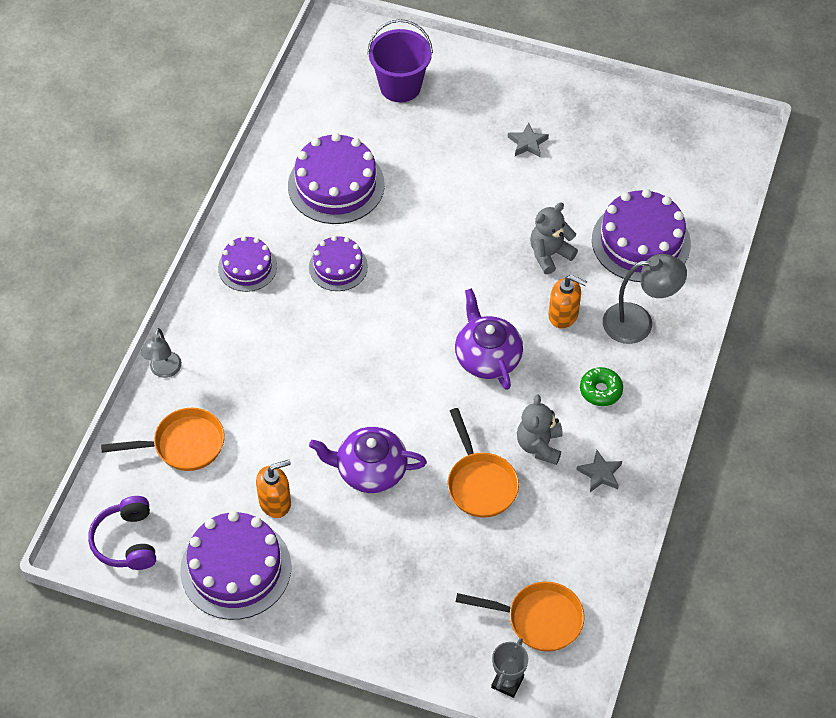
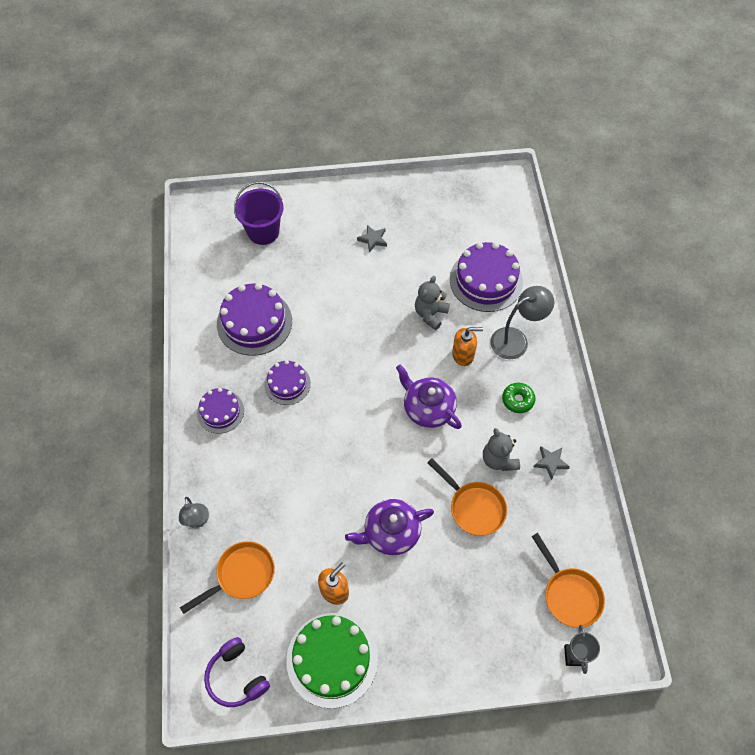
camera: 25 degrees left, 5 degrees up
purple cake [180,511,291,620] -> green cake [286,613,378,709]
orange pan [456,581,585,652] -> orange pan turned 75 degrees clockwise [531,533,605,628]

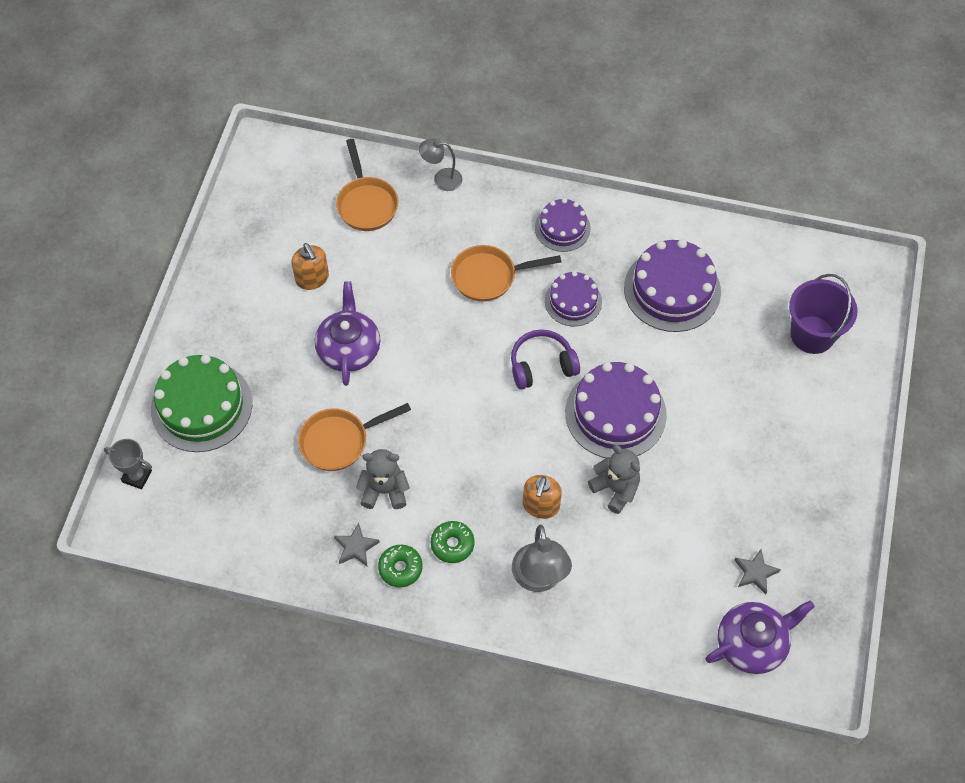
camera: 110 degrees right, 0 degrees up
purple headphones [204,637,270,707] -> purple headphones moved to [511,330,580,390]
green cake [286,613,378,709] -> green cake moved to [151,354,252,452]
grey star [357,225,387,252] -> grey star moved to [734,549,781,594]
purple teapot [396,365,462,429] -> purple teapot moved to [705,601,815,674]
purple cake [450,242,523,312] -> purple cake moved to [565,362,667,458]
orange pan [531,533,605,628] -> orange pan moved to [451,245,561,302]
none -> green donut [378,545,423,587]

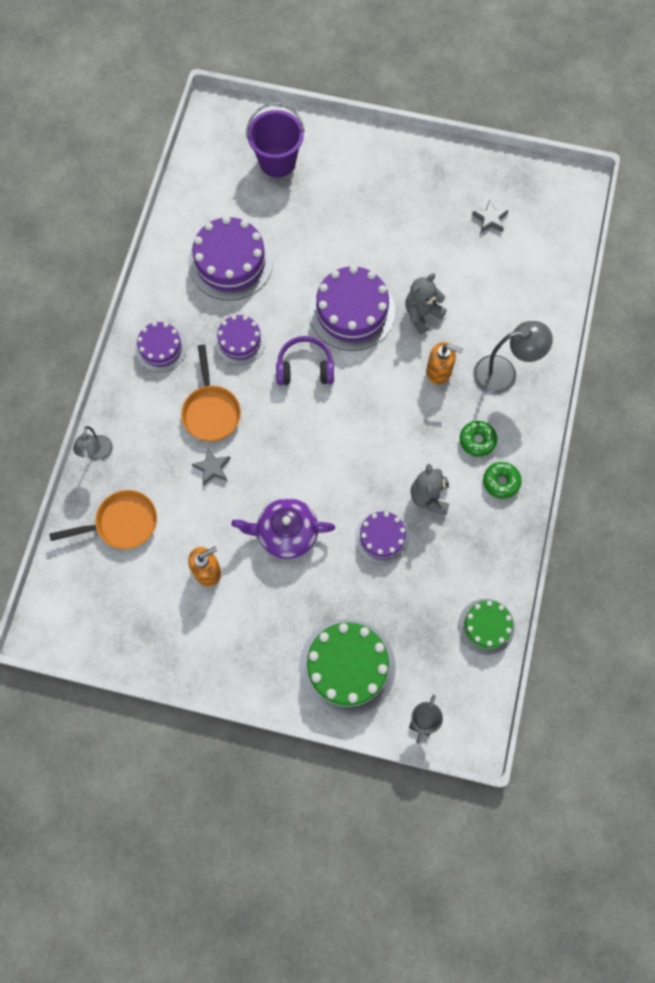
camera: 90 degrees left, 10 degrees up
orange pan [298,403,411,471] -> purple cake [355,511,410,565]
grey star [334,523,380,566] -> grey star moved to [192,448,230,486]
purple headphones [511,330,580,390] -> purple headphones turned 105 degrees clockwise [276,336,334,385]
purple teapot [705,601,815,674] -> none
none -> green cake [458,599,515,655]

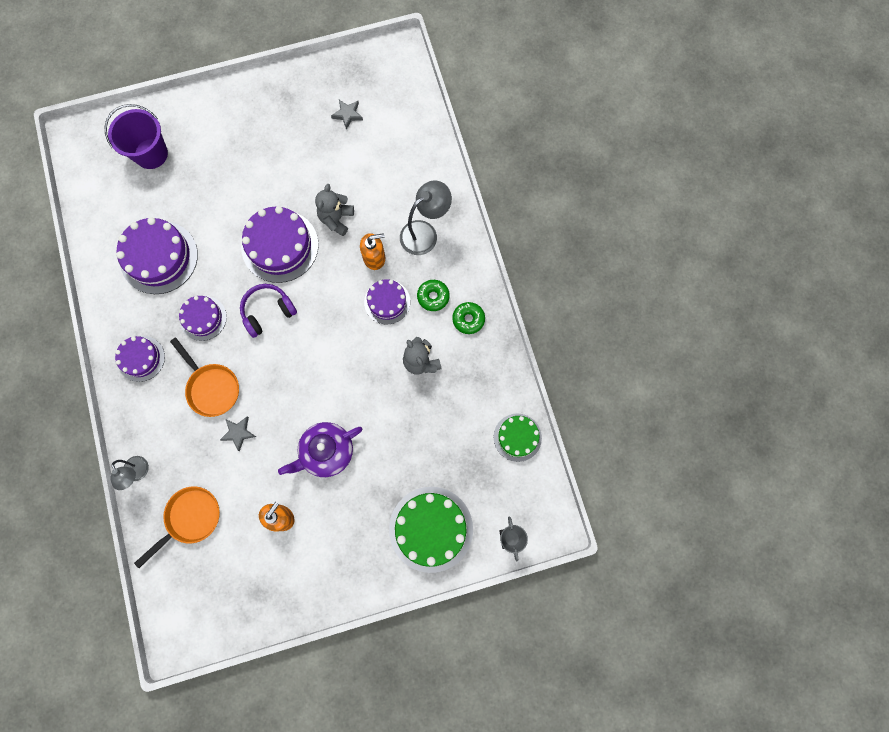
camera: 30 degrees left, 5 degrees up
purple cake [355,511,410,565] -> purple cake moved to [364,279,410,324]

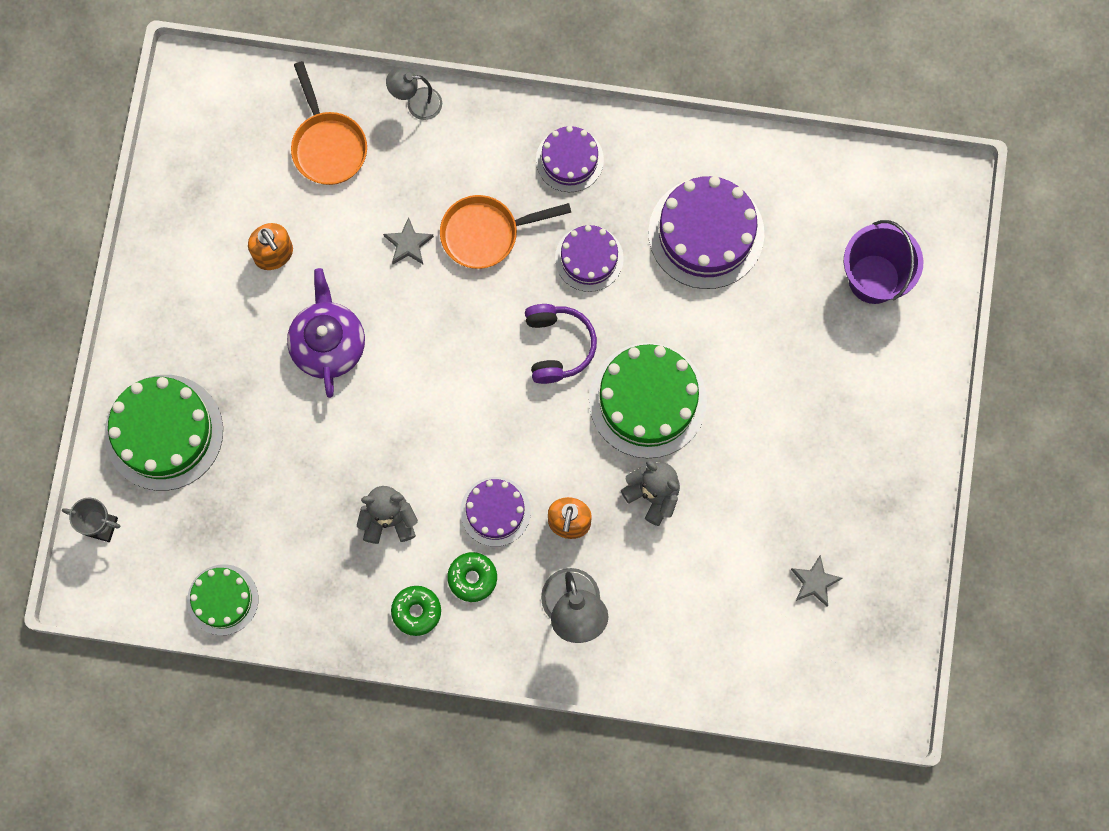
camera: 115 degrees right, 0 degrees up
purple cake [241,206,319,283] -> green cake [589,343,707,458]

